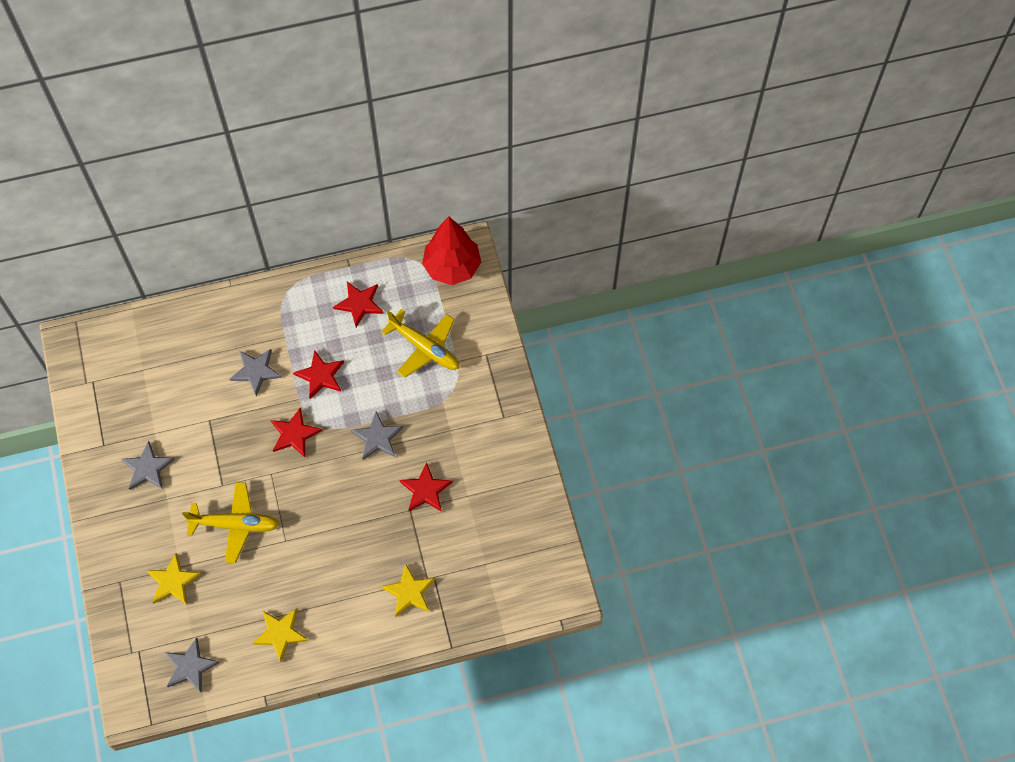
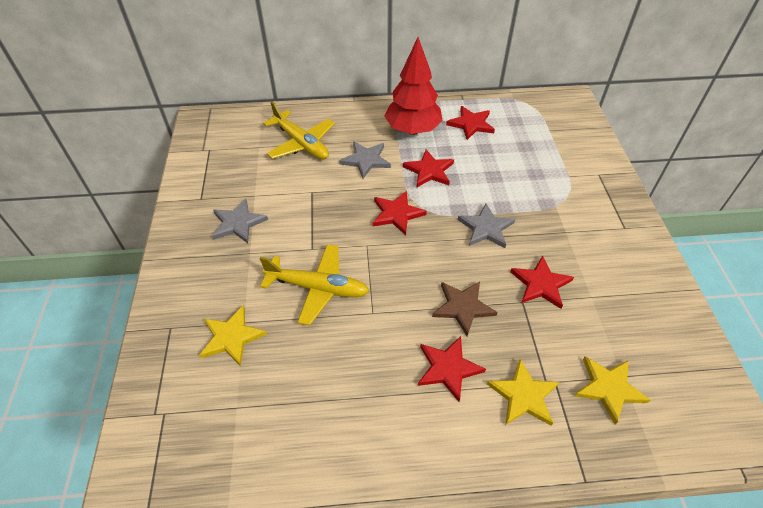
camera: 10 degrees right, 15 degrees down
grey star [165,637,220,693] -> none
yellow star [252,609,308,662] -> yellow star moved to [575,356,650,425]
yellow plane [381,309,459,378] -> yellow plane moved to [263,101,335,159]
red tree [422,216,481,285] -> red tree moved to [385,37,443,135]
none -> red star [418,336,486,402]
none -> brown star [432,282,498,336]

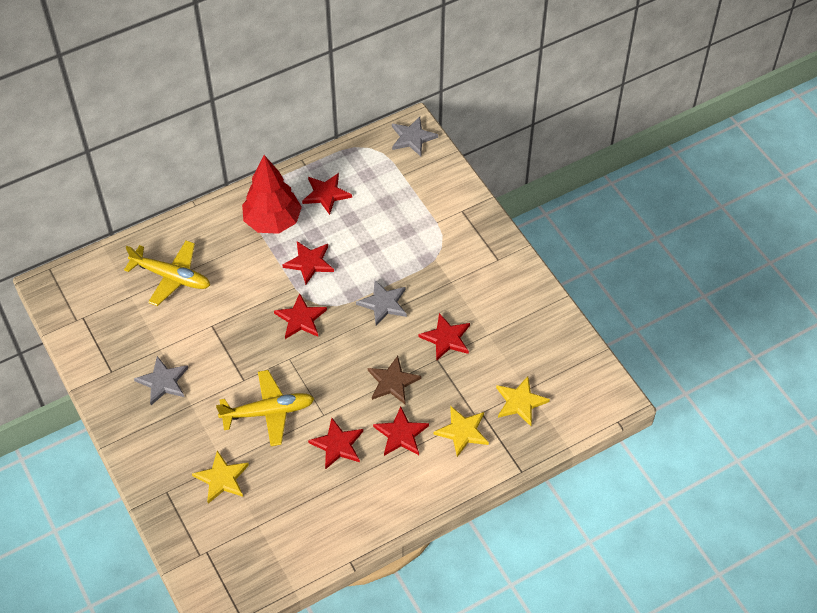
camera: 25 degrees left, 5 degrees up
grey star [339,141,391,178] -> grey star moved to [392,117,438,156]
none -> red star [308,418,363,470]

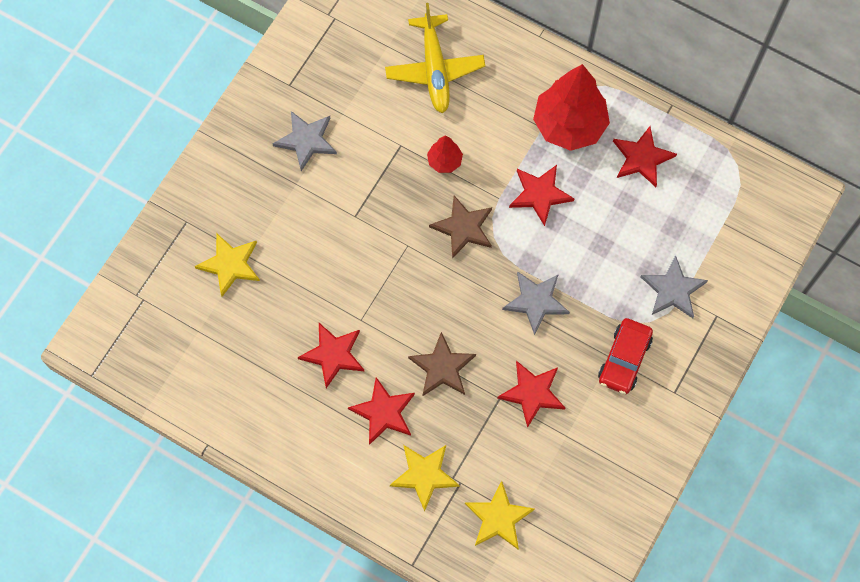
camera: 60 degrees right, 15 degrees up
yellow plane [216,370,314,446] -> none
red star [274,293,327,339] -> brown star [429,196,492,259]
grey star [392,117,438,156] -> grey star moved to [641,255,708,318]
none -> red tree [427,135,463,173]
none -> red car [598,318,653,394]

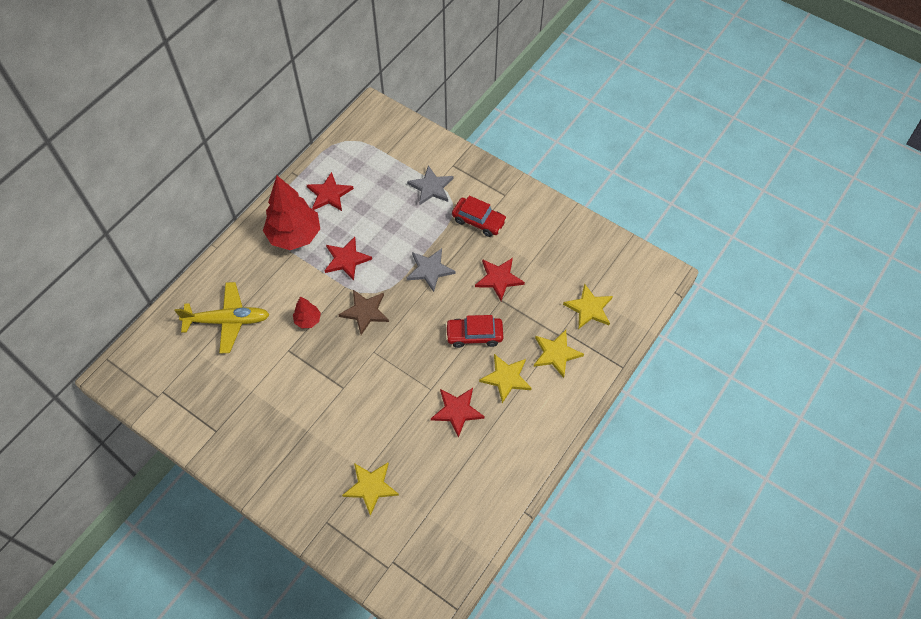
camera: 85 degrees left, 10 degrees down
grey star [273,111,337,171] -> none
red star [348,377,415,445] -> yellow star [479,354,532,403]
brown star [408,332,476,396] -> red car [445,315,503,348]

